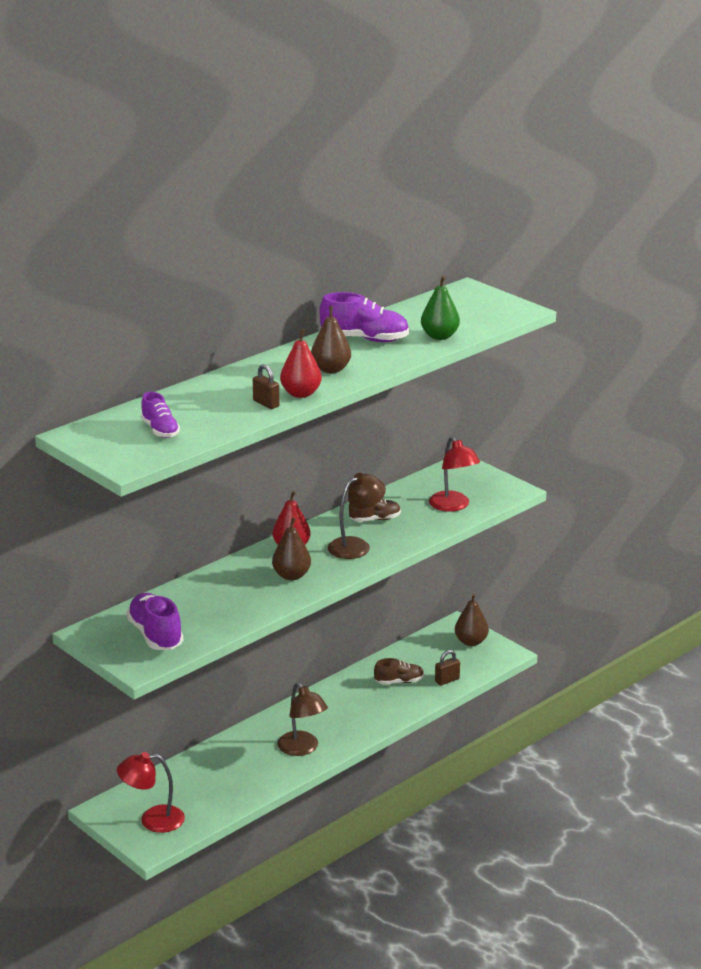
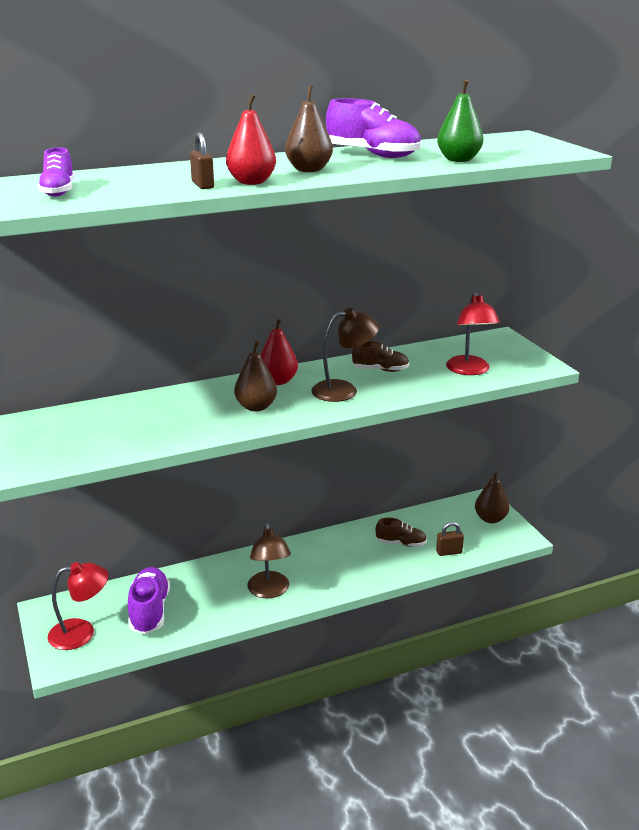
camera: 20 degrees right, 0 degrees up
red lamp [117,752,185,833] -> red lamp turned 150 degrees clockwise [48,562,108,650]
purple shoe [126,593,183,650] -> purple shoe moved to [128,567,170,634]

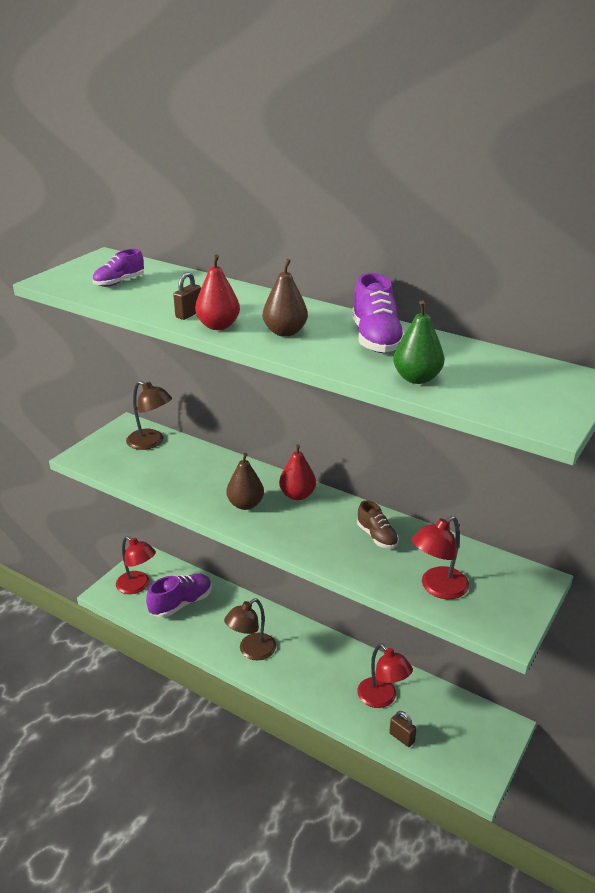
camera: 55 degrees right, 5 degrees up
brown lamp [311,308,379,402] -> brown lamp moved to [126,381,172,450]
brown shoe [375,518,427,547] -> red lamp [357,643,413,708]
brown pear [475,471,509,523] -> none

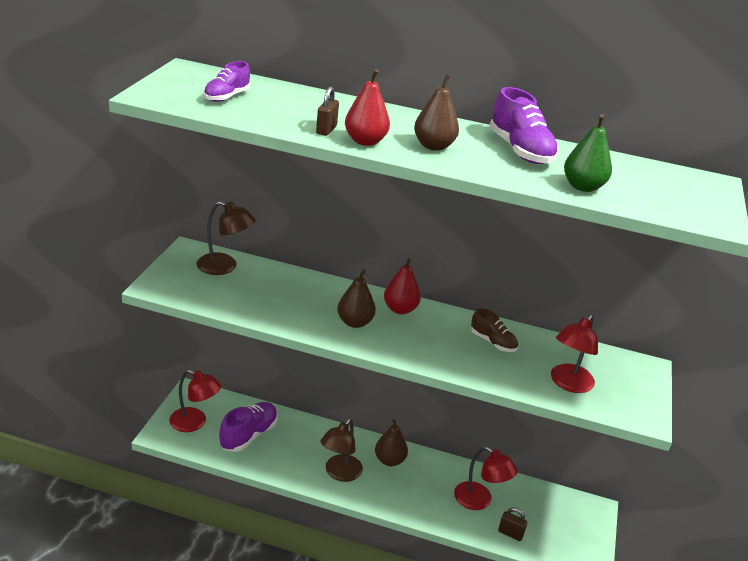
camera: 20 degrees left, 0 degrees up
none -> brown pear [375,419,408,466]

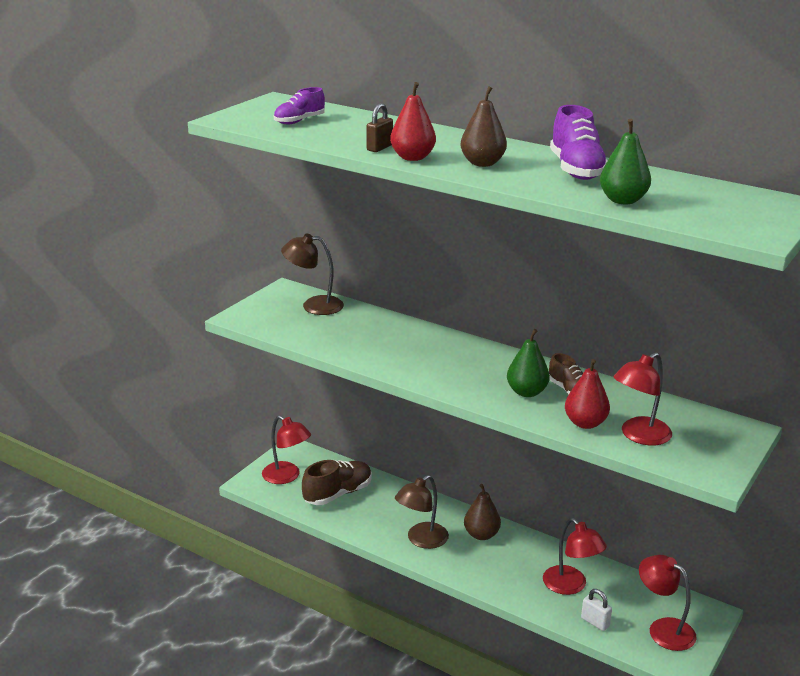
camera: 20 degrees right, 5 degrees down
brown lamp [197,201,255,275] -> brown lamp turned 150 degrees clockwise [281,233,344,315]
purple shoe [219,402,278,452] -> brown shoe [302,460,372,505]
brown pear [337,269,376,328] -> none
red pear [384,258,421,314] -> red pear moved to [565,359,610,429]
brown padlock [498,507,528,541] -> white padlock [581,589,612,631]
none -> green pear [507,329,550,397]
none -> red lamp [639,555,697,651]

